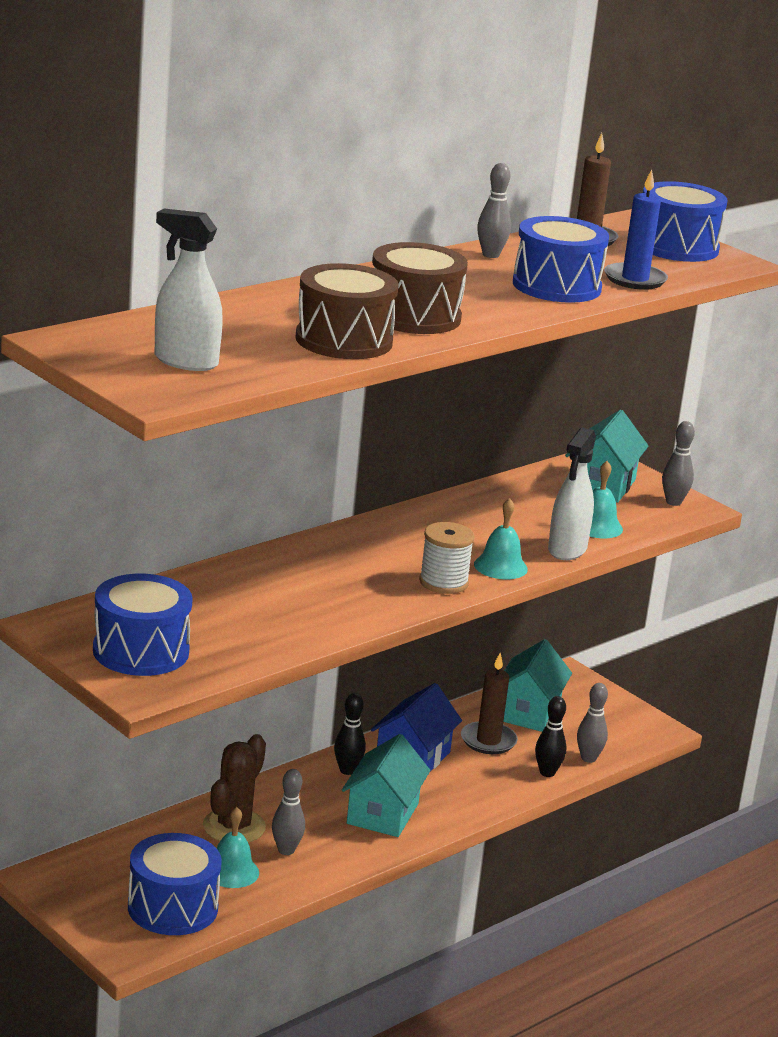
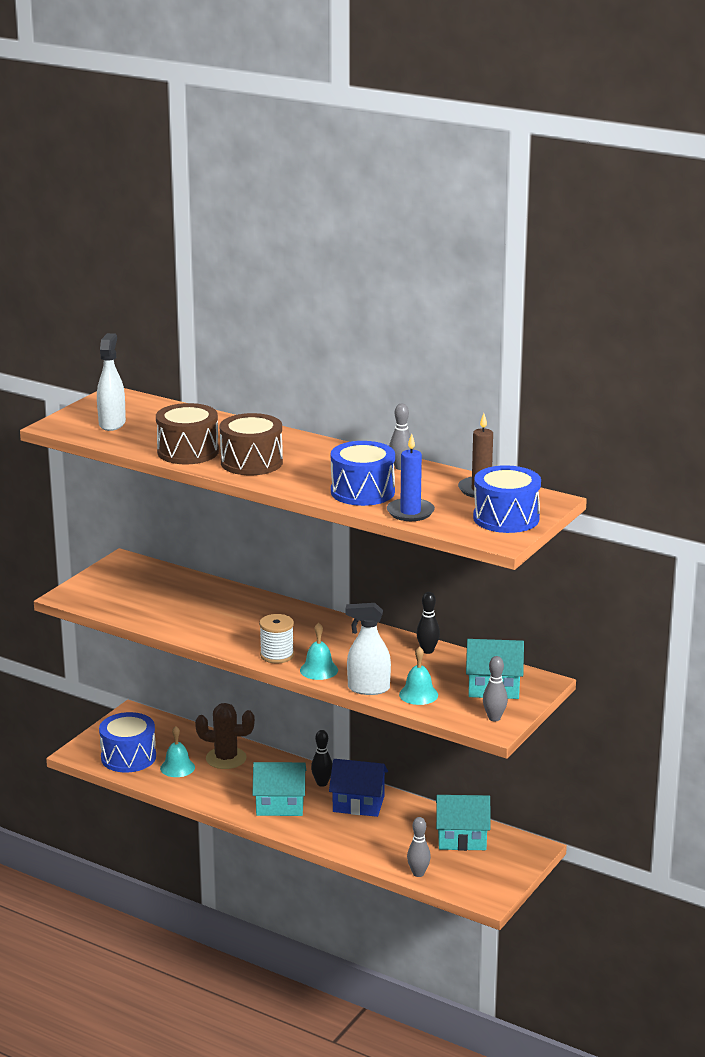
camera: 75 degrees right, 0 degrees up
blue drum [93,574,193,676] -> none
grey bowling pin [272,769,305,855] -> none
brown candle [461,653,518,754] -> none
black bowling pin [535,696,566,777] -> black bowling pin moved to [416,592,440,654]

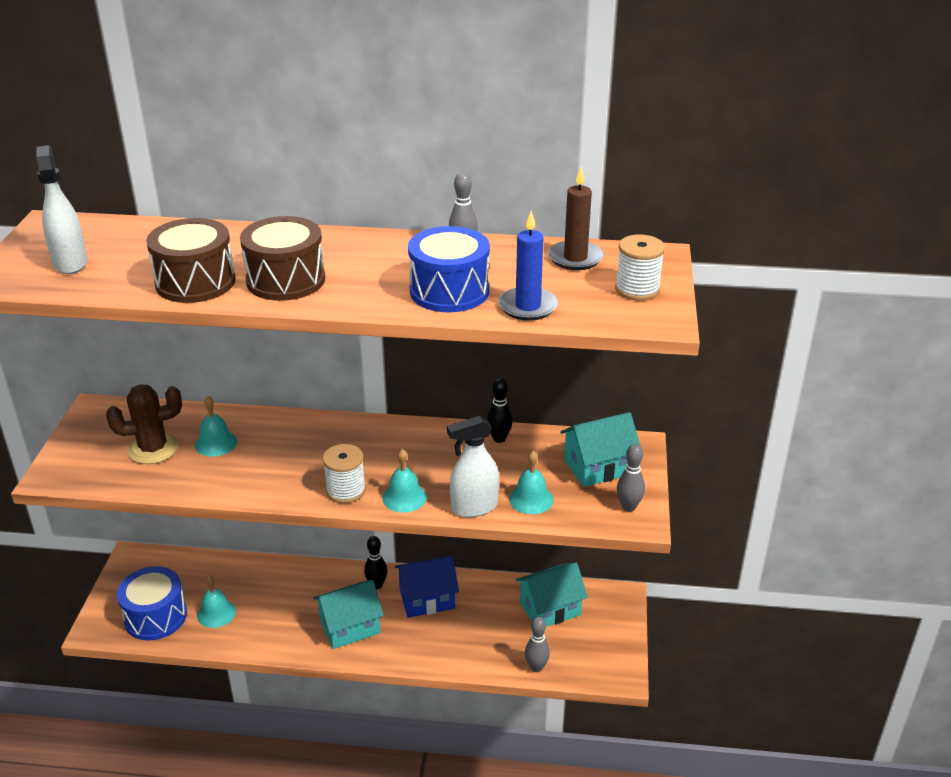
camera: 25 degrees left, 10 degrees up
brown cactus [195,703,255,769] -> brown cactus moved to [106,384,182,464]
blue drum [473,465,541,533] -> white spool [615,234,665,301]
none -> turquoise bell [195,396,237,456]

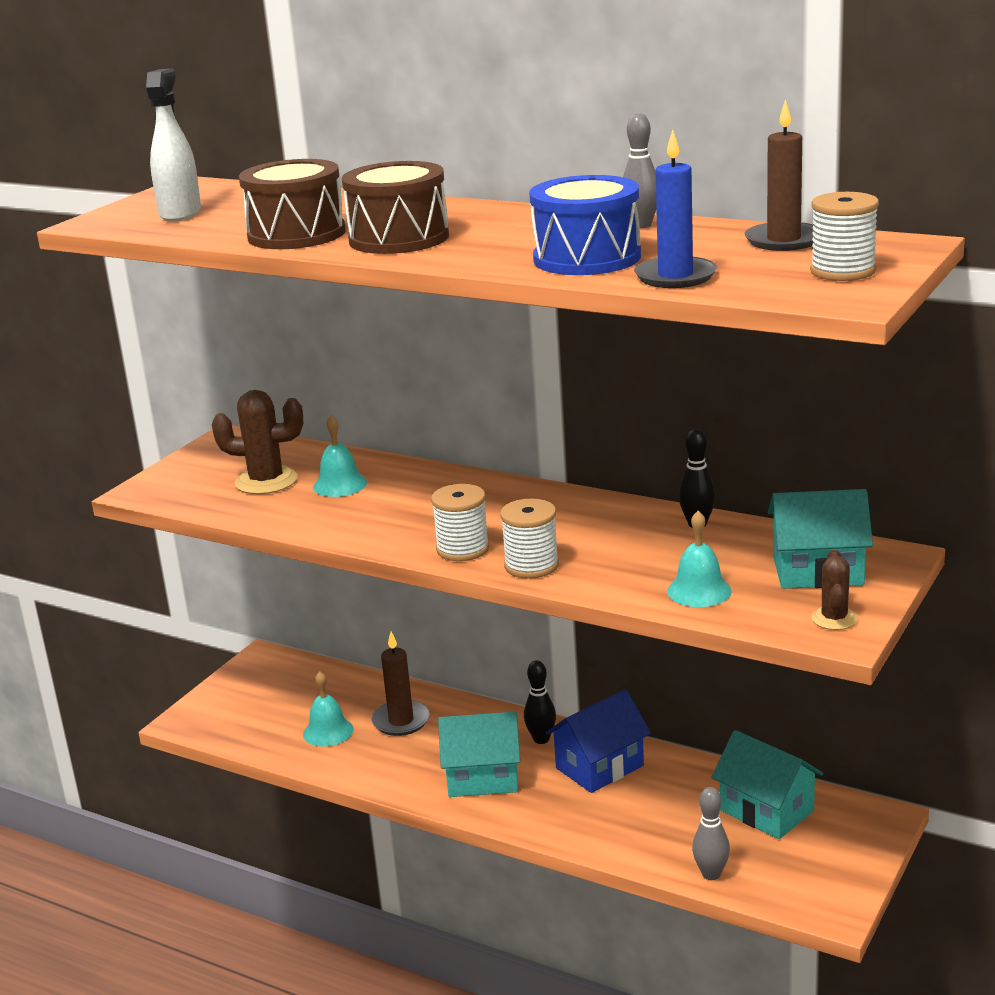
camera: 25 degrees right, 10 degrees down
blue drum [117,566,187,640] -> none
turquoise bell [382,449,427,513] -> white spool [500,499,559,578]
blue house [395,556,459,618] -> blue house turned 45 degrees counterclockwise [546,689,651,793]
white spray bottle [447,416,499,517] -> none
turquoise house [516,563,588,627] -> turquoise house turned 45 degrees clockwise [711,730,823,839]
grey bowling pin [617,444,645,512] -> brown cactus [811,550,858,630]
none -> brown candle [372,632,430,736]

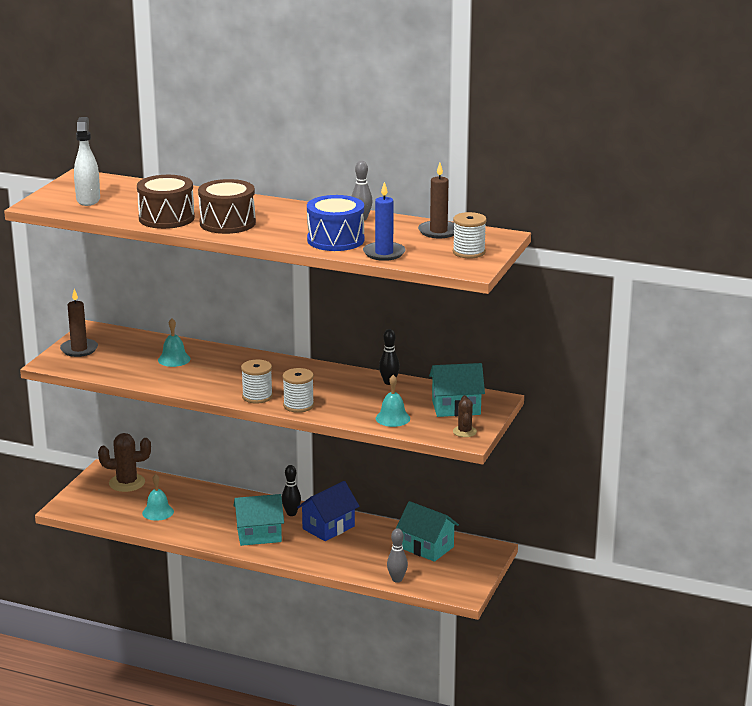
camera: 10 degrees left, 0 degrees up
brown cactus [212,390,303,494] -> brown cactus moved to [98,433,151,492]
brown candle [372,632,430,736] -> brown candle moved to [60,289,98,357]

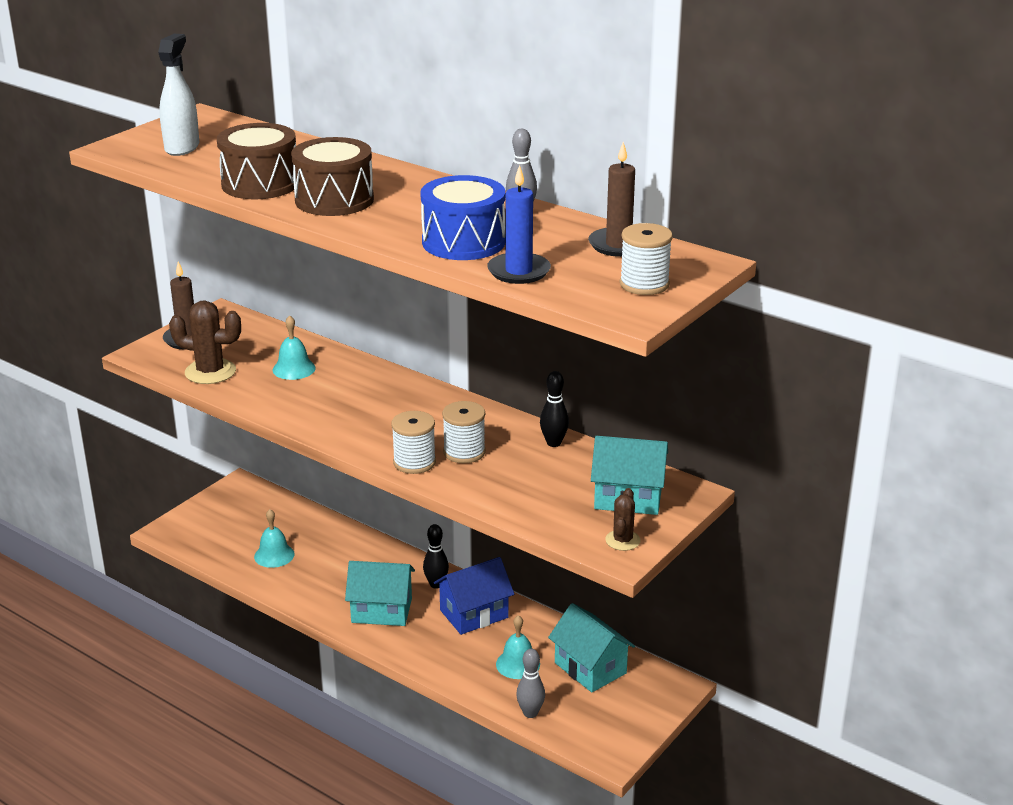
camera: 15 degrees right, 5 degrees up
brown cactus [98,433,151,492] -> brown cactus moved to [169,300,241,384]
white spool [241,359,273,404] -> white spool moved to [442,401,486,463]
turquoise bell [376,375,410,427] -> turquoise bell moved to [496,615,540,679]

